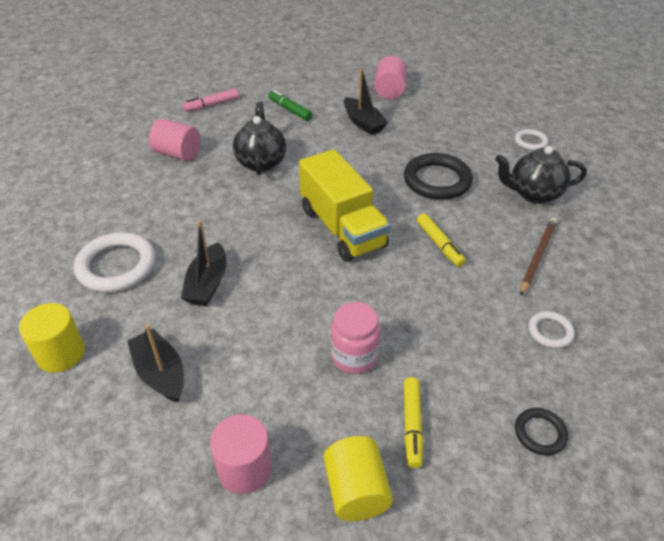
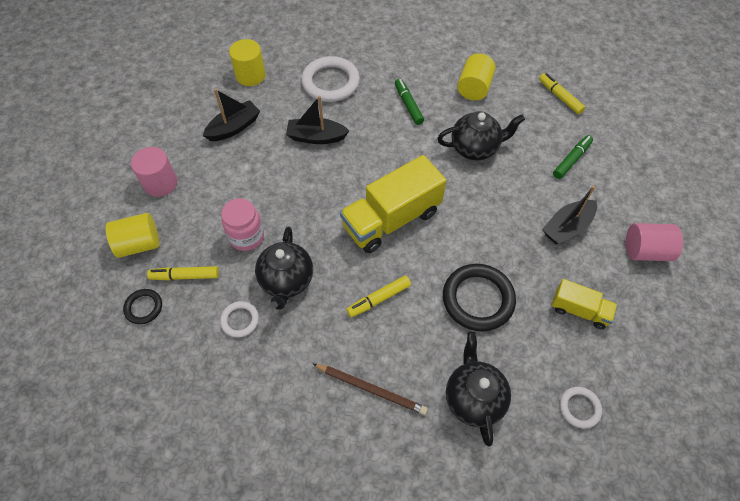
camera: 85 degrees right, 15 degrees up
pink cylinder [149,118,201,161] -> yellow cylinder [457,53,496,100]
pink marker [183,89,239,112] -> yellow marker [539,73,586,114]
black ring [515,408,568,456] -> black ring moved to [123,289,162,324]
white ring [528,311,575,348] -> white ring moved to [220,301,259,338]
none -> black teapot [255,227,313,310]
none -> green marker [395,79,424,125]
none -> yellow truck [552,279,617,329]

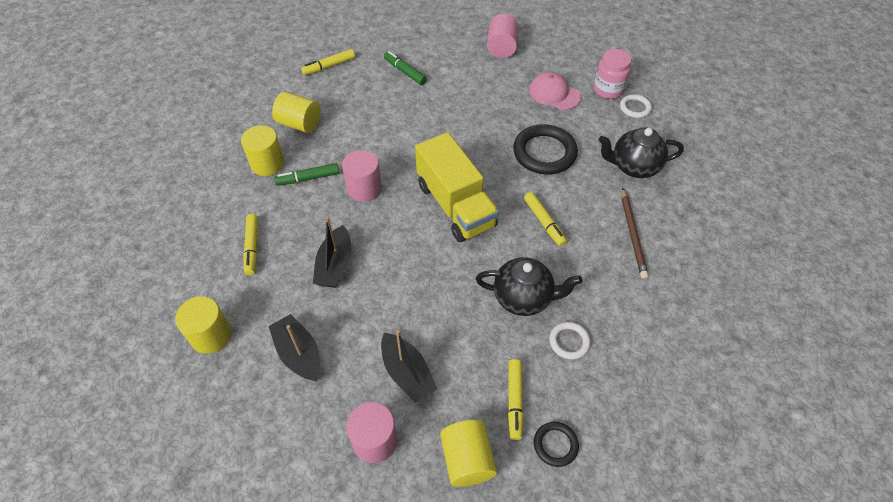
camera: 85 degrees left, 5 degrees down
pink jar [221,198,264,251] -> pink jar moved to [594,49,631,99]
white ring [301,56,360,102] -> yellow marker [243,214,258,275]
brown pencil [313,364,428,415] -> brown pencil turned 150 degrees clockwise [622,188,648,279]
black teapot [437,111,525,160] -> none
black boat [542,186,597,244] -> black boat moved to [381,330,437,403]
yellow truck [552,279,617,329] -> pink cap [529,72,581,110]
none -> yellow cylinder [241,125,284,176]
none -> pink cylinder [342,150,382,202]

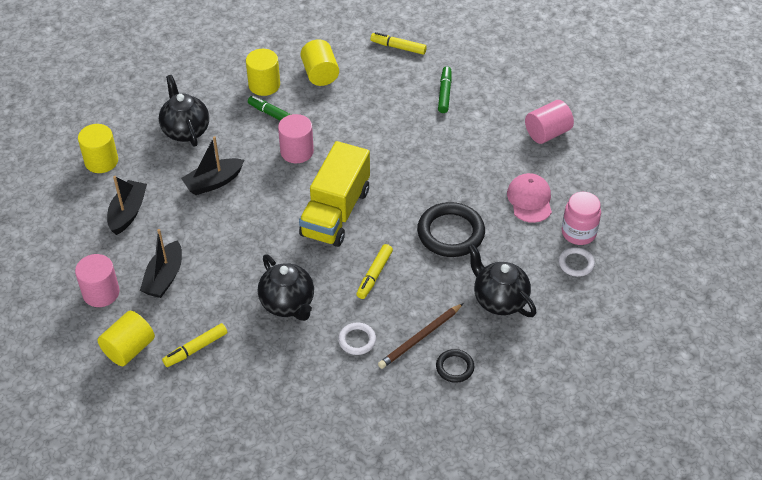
camera: 50 degrees right, 5 degrees down
yellow marker [243,214,258,275] -> black teapot [159,75,209,147]
black ring [534,422,579,467] -> black ring moved to [436,349,474,383]
white ring [549,322,591,360] -> white ring moved to [338,323,376,355]

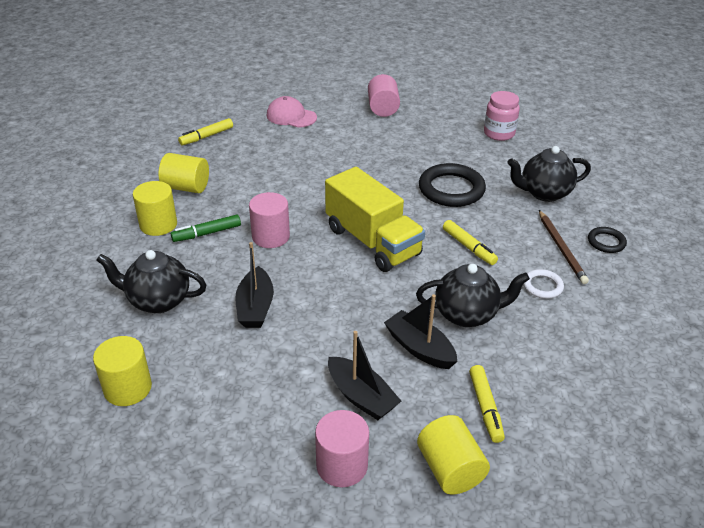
camera: 60 degrees left, 10 degrees down
black boat [107,176,147,235] -> black boat moved to [384,294,457,369]
green marker [438,66,452,113] -> none
pink cap [507,173,552,223] -> pink cap moved to [267,96,317,128]
white ring [559,247,595,277] -> none

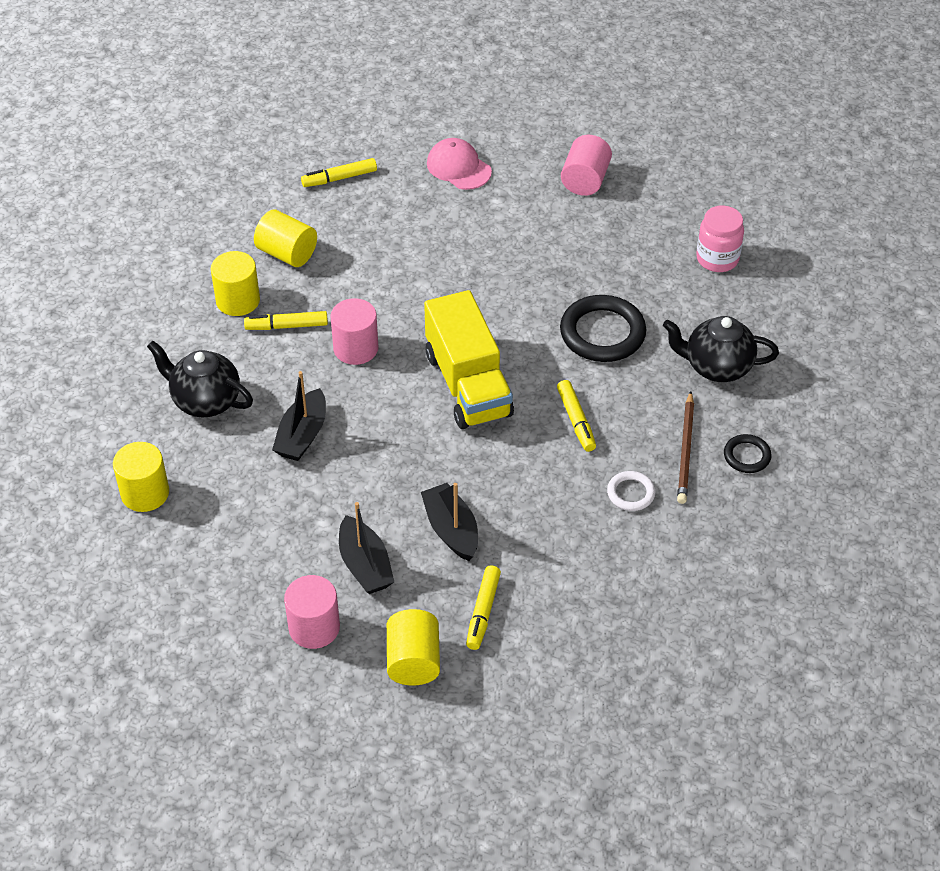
camera: 20 degrees right, 10 degrees up
green marker [171,215,241,242] -> yellow marker [244,311,328,330]
black teapot [416,264,530,327] -> none

